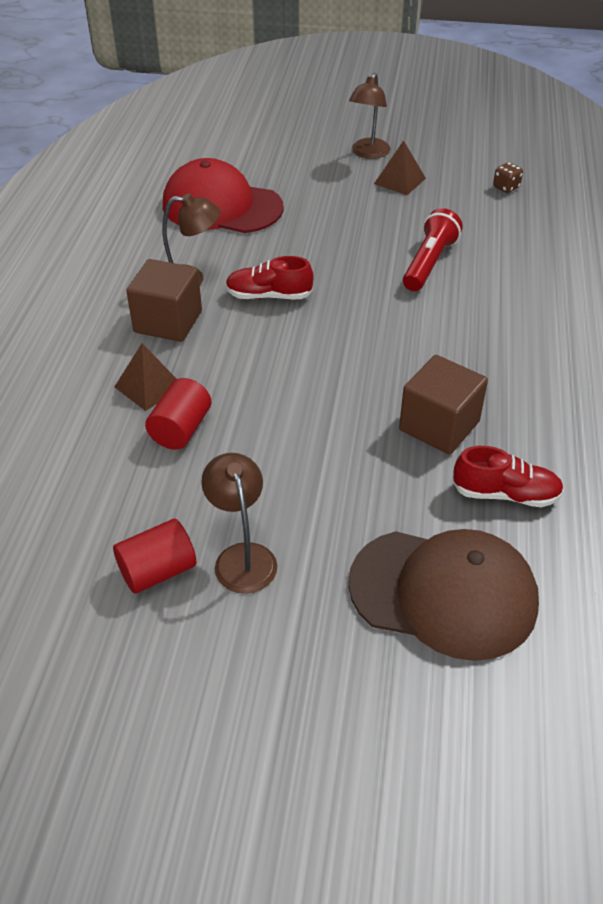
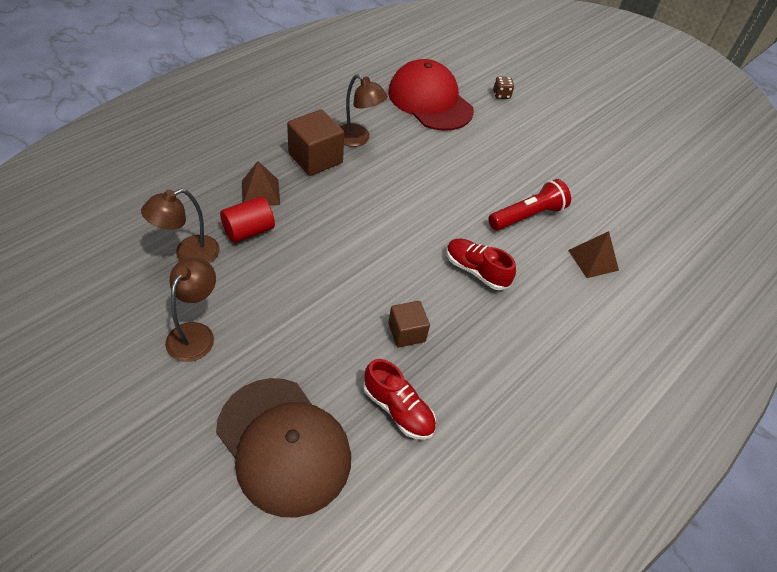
camera: 30 degrees right, 5 degrees up
red cylinder [113,519,196,594] -> none
red shoe [225,256,314,299] -> red shoe moved to [446,238,516,290]
brown lamp [349,73,390,159] -> brown lamp moved to [141,189,220,263]
brown pyramid [374,140,426,195] -> brown pyramid moved to [568,231,619,278]
brown cube [399,355,488,455] -> brown cube [388,301,430,348], size x0.62
brown dice [493,162,523,193] -> brown dice moved to [493,77,514,99]

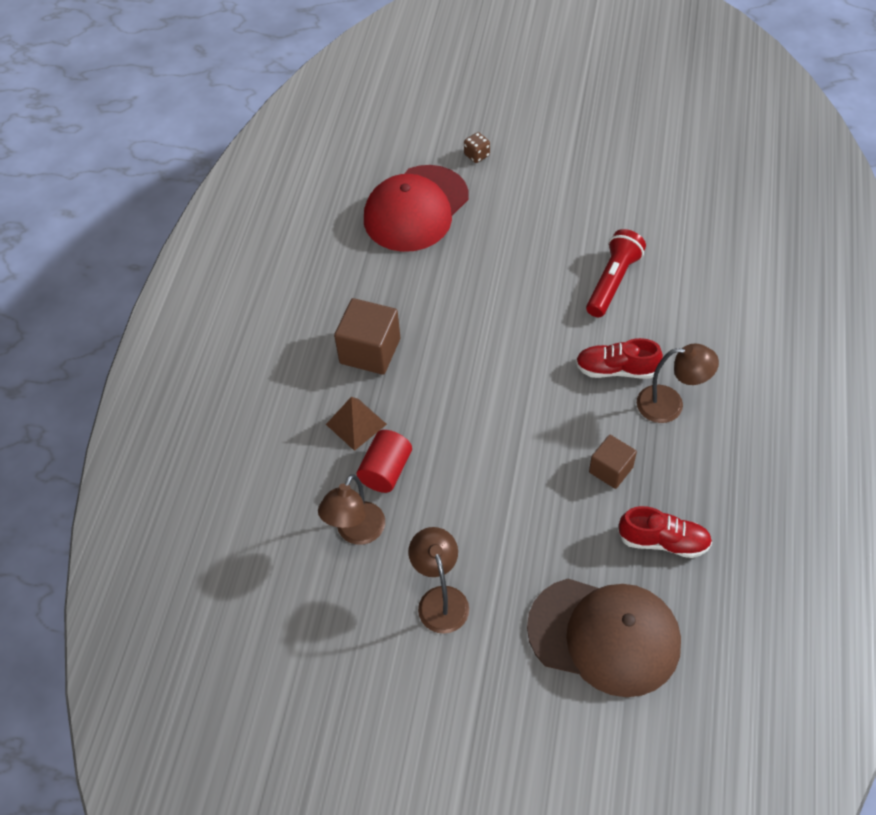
camera: 25 degrees left, 5 degrees up
brown lamp [340,74,388,147] -> brown lamp moved to [637,344,719,423]
red cap [388,59,474,131] -> red cap turned 75 degrees counterclockwise [364,165,469,252]
brown pyramid [568,231,619,278] -> none

